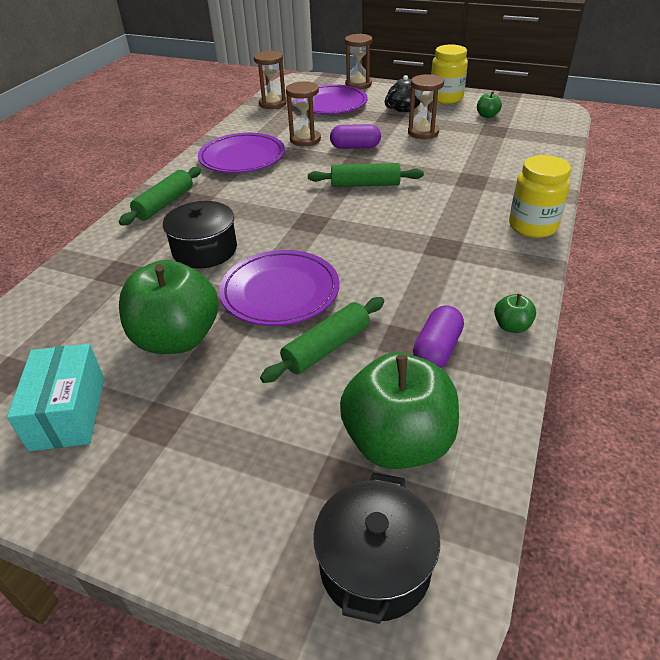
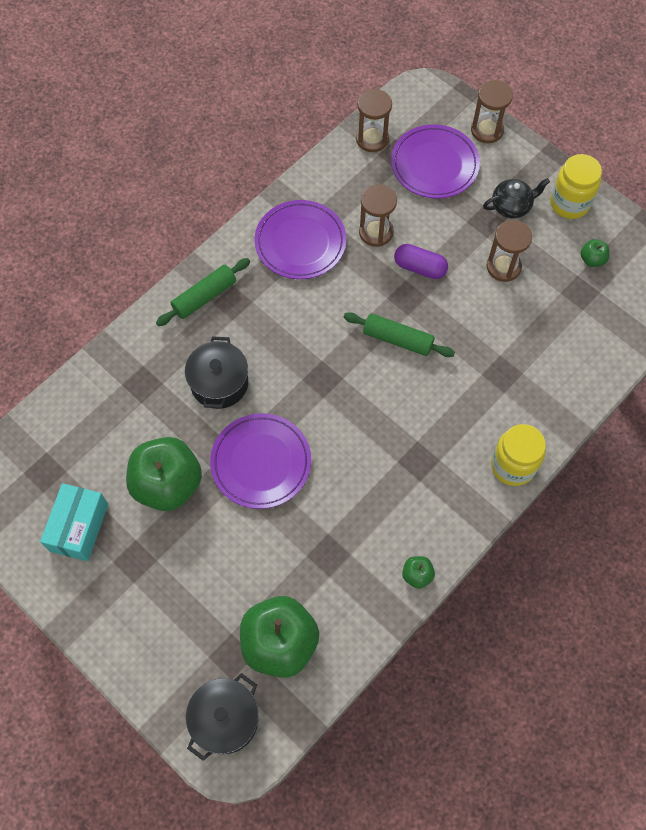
camera: 20 degrees right, 25 degrees up
green rolling pin [260,297,384,383] -> none
purple capsule [413,305,464,368] -> none

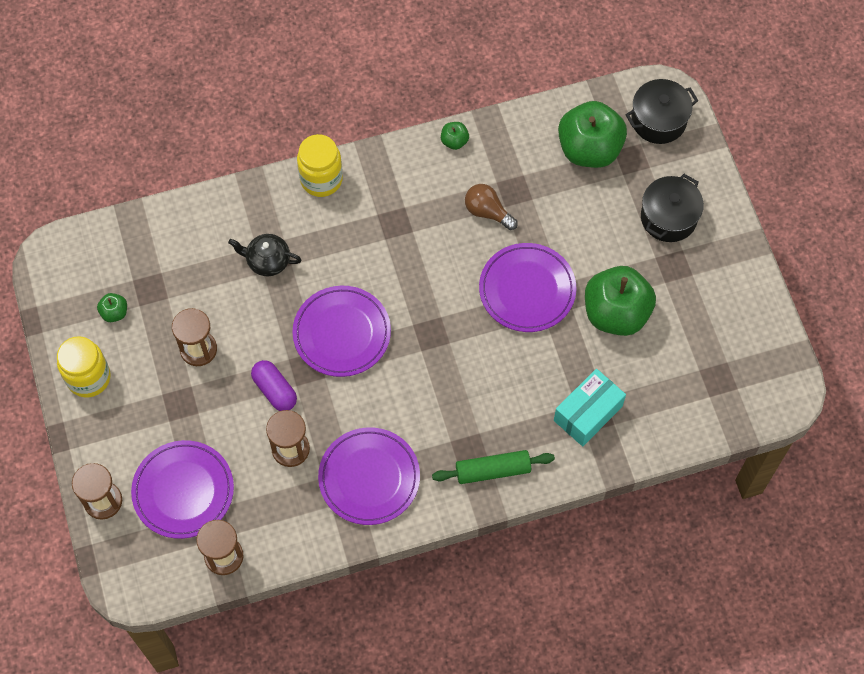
camera: 150 degrees left, 0 degrees up
turquoise box [40,483,108,561] -> turquoise box moved to [554,369,626,446]
black pot [185,336,248,409] -> black pot moved to [641,174,704,242]
green rolling pin [344,312,455,357] -> purple plate [292,286,391,377]
black teapot [483,178,550,218] -> black teapot moved to [228,234,301,276]
none -> brown light bulb [465,184,518,230]

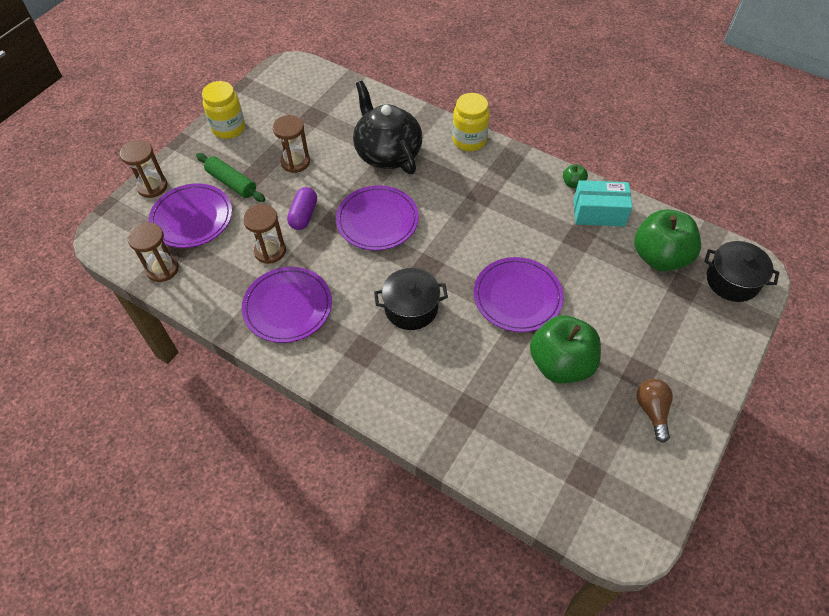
camera: 50 degrees right, 10 degrees down
green apple [97,293,127,322] -> none
black teapot [228,234,301,276] -> black teapot [353,81,422,174], size x1.92
green rolling pin [432,450,555,484] -> green rolling pin moved to [196,153,265,202]
brown light bulb [465,184,518,230] -> brown light bulb moved to [636,379,673,443]
turquoise box [554,369,626,446] -> turquoise box moved to [574,180,632,227]
black pot [641,174,704,242] -> black pot moved to [374,268,448,330]

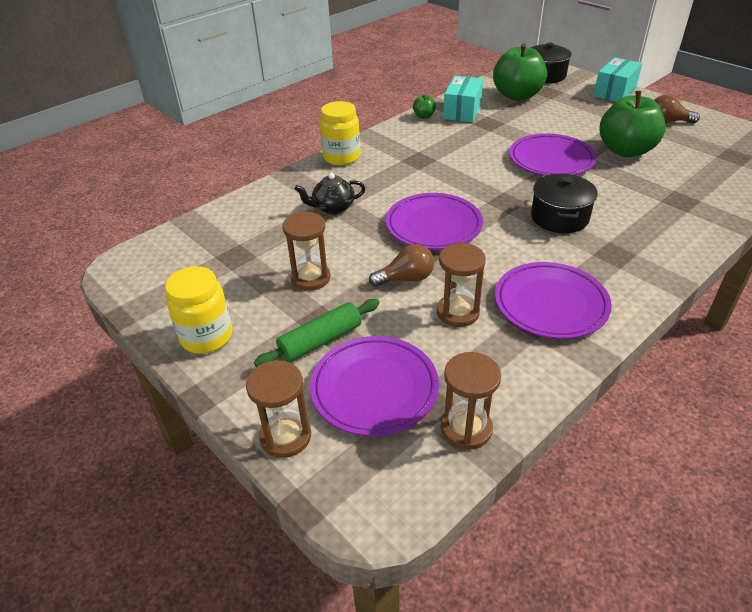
camera: 75 degrees left, 15 degrees down
purple capsule [287,187,317,230] -> brown light bulb [369,244,434,287]
black teapot [353,81,422,174] -> black teapot [295,173,366,214], size x0.52
none -> turquoise box [593,57,642,102]

